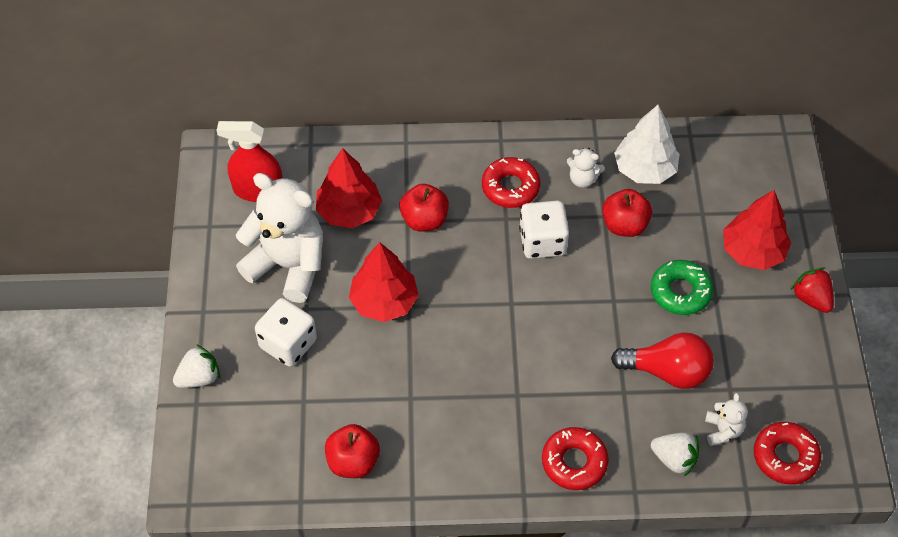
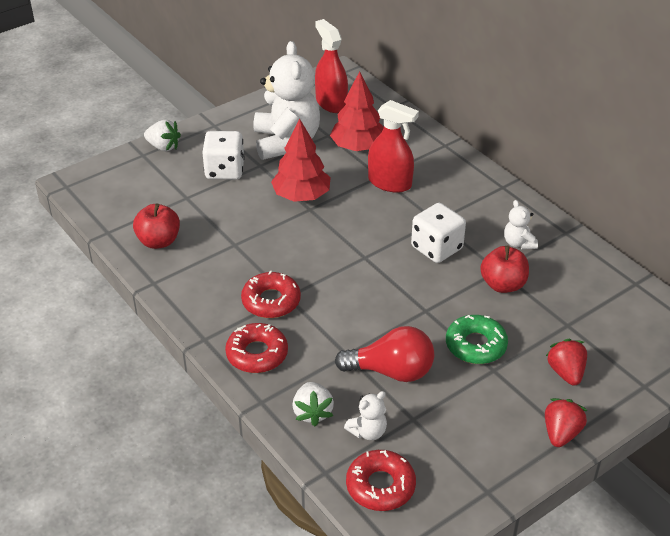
camera: 55 degrees right, 15 degrees down
red apple [399,184,449,231] -> red spray bottle [368,100,419,193]
red donut [482,157,541,208] -> red donut moved to [241,270,301,318]
red light bulb [611,333,714,389] -> red light bulb turned 60 degrees counterclockwise [335,326,434,382]
white tree [614,105,680,184] -> none
red tree [723,190,791,270] -> red strawberry [546,339,587,386]

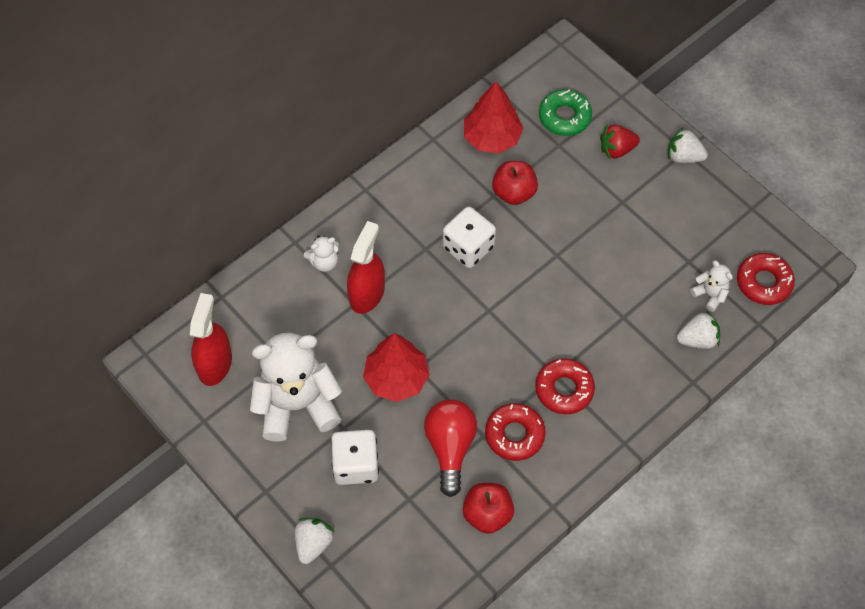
camera: 95 degrees left, 20 degrees up
red donut [225,323,288,373] -> red donut moved to [485,403,546,461]
red spray bottle [315,19,348,113] -> red spray bottle turned 135 degrees clockwise [190,293,232,386]
red tree [330,71,384,151] -> red tree moved to [464,82,523,154]
red light bulb [335,326,434,382] -> red light bulb moved to [424,400,477,497]
green donut [446,315,508,364] -> green donut moved to [539,89,592,136]
white teddy bear [504,200,538,249] -> white teddy bear moved to [304,235,339,272]
red strawberry [545,398,588,447] -> white strawberry [668,127,708,163]

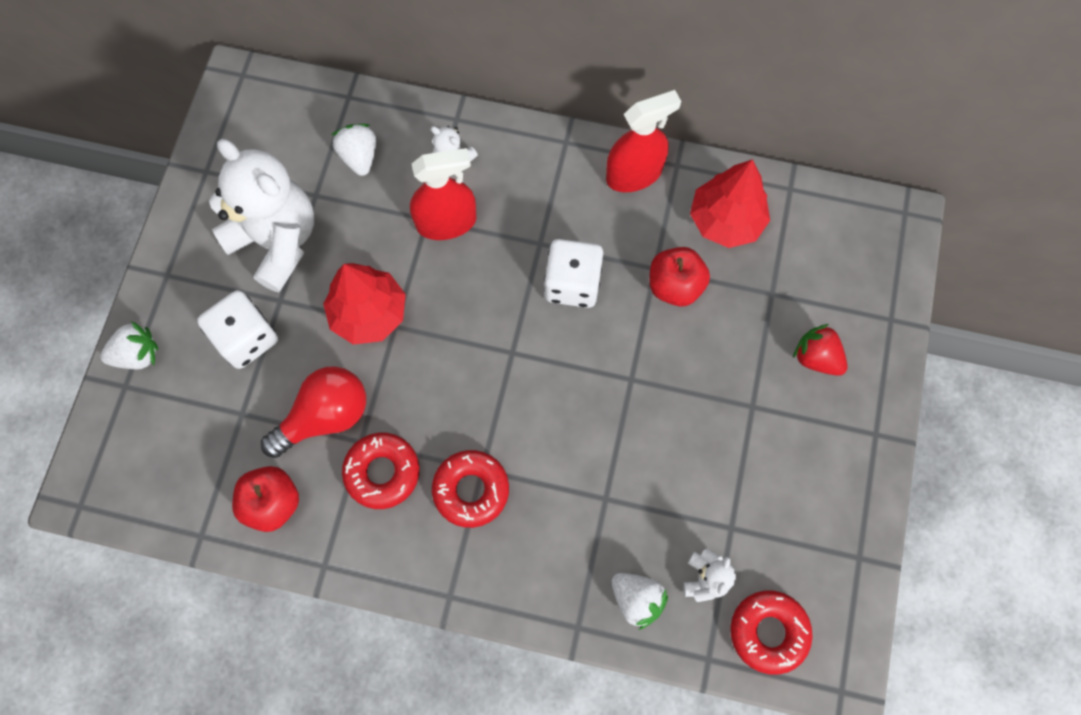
camera: 55 degrees right, 10 degrees up
red spray bottle [190,293,232,386] -> red spray bottle moved to [606,90,681,192]
green donut [539,89,592,136] -> none
white strawberry [668,127,708,163] -> white strawberry moved to [332,124,376,176]

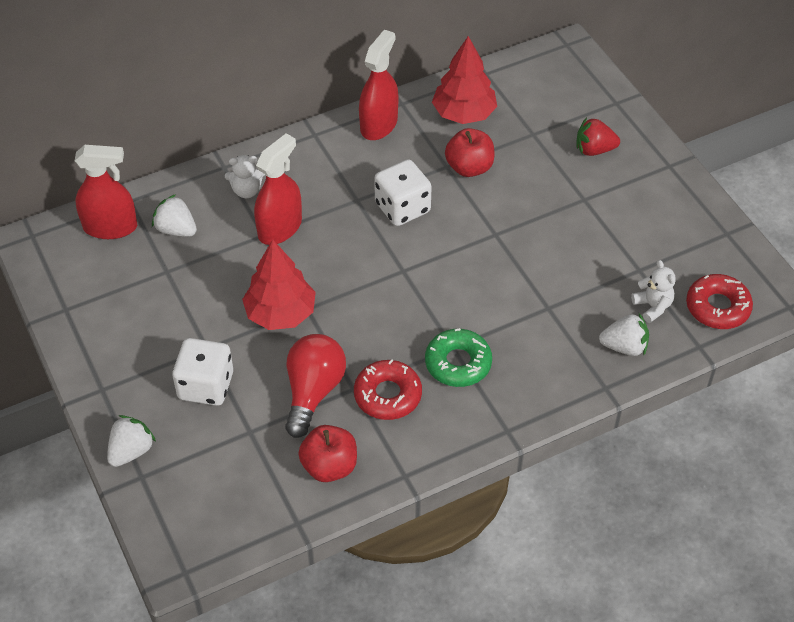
camera: 40 degrees left, 20 degrees down
white teddy bear [209,139,314,293] -> none
red donut [432,450,509,528] -> green donut [425,328,492,387]
none -> red spray bottle [75,145,137,239]

